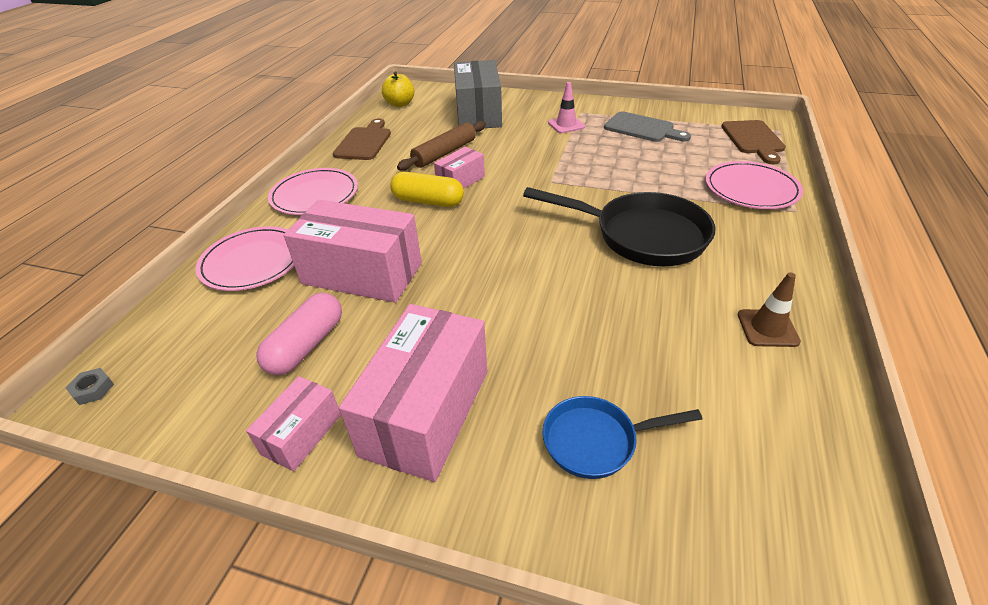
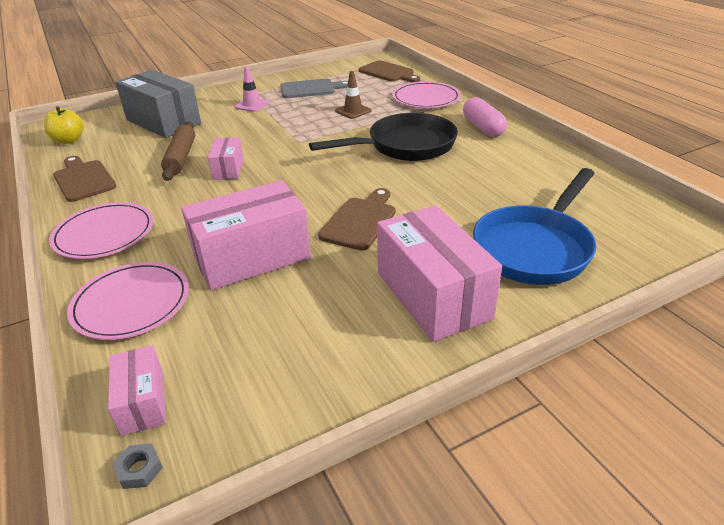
camera: 45 degrees left, 5 degrees down
pink box [246,376,341,472] -> pink box moved to [108,345,166,436]
pink capsule [256,293,342,375] -> pink capsule moved to [463,97,507,137]
yellow capsule [390,172,464,207] -> none
blue pan [543,396,702,479] -> blue pan [473,168,596,285], size x1.76
brown traffic cone [738,272,801,347] -> brown traffic cone moved to [335,71,372,119]
none -> brown cutting board [318,188,395,251]

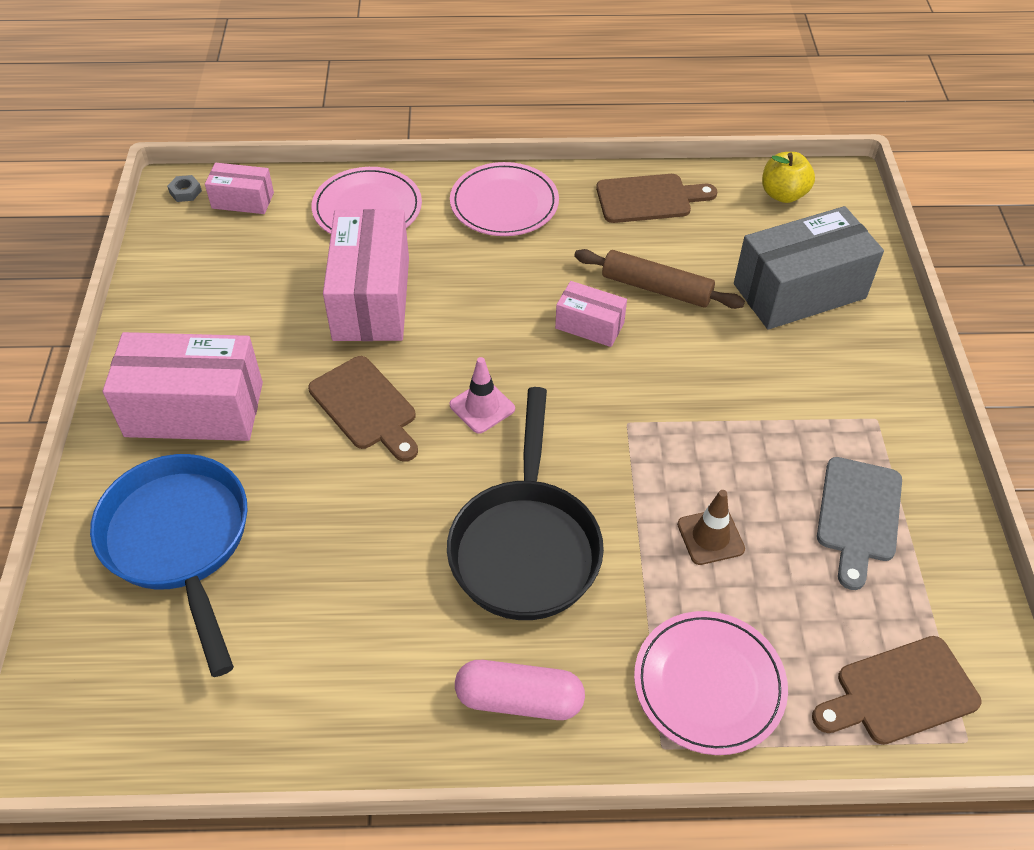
camera: 115 degrees right, 15 degrees up
pink traffic cone [235,66,269,112] -> pink traffic cone moved to [450,357,515,434]

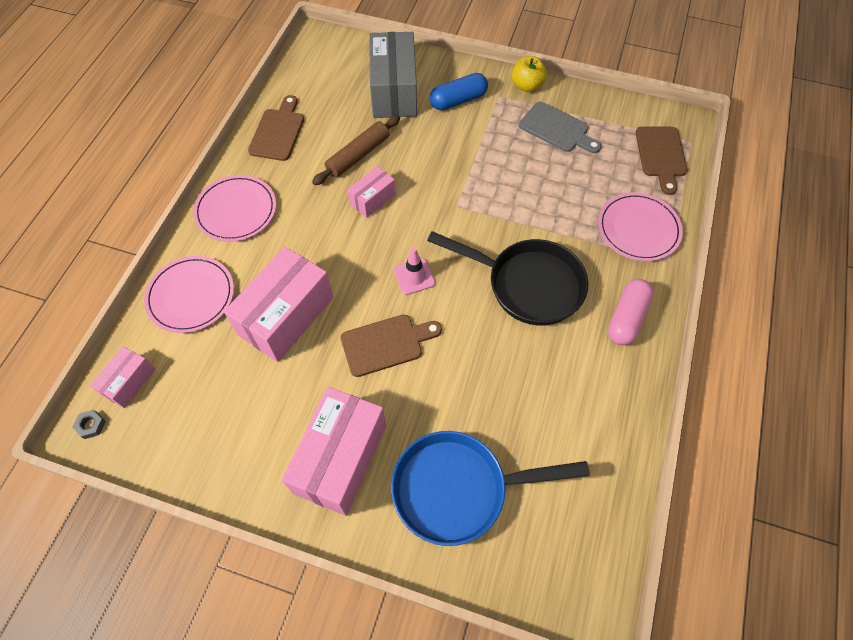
camera: 70 degrees left, 10 degrees up
pink box [323,209,409,341] -> pink box turned 75 degrees counterclockwise [224,247,333,362]
brown traffic cone [677,490,745,565] -> none
yellow apple [762,152,815,203] -> yellow apple moved to [512,56,547,92]
none -> blue capsule [430,73,488,110]

